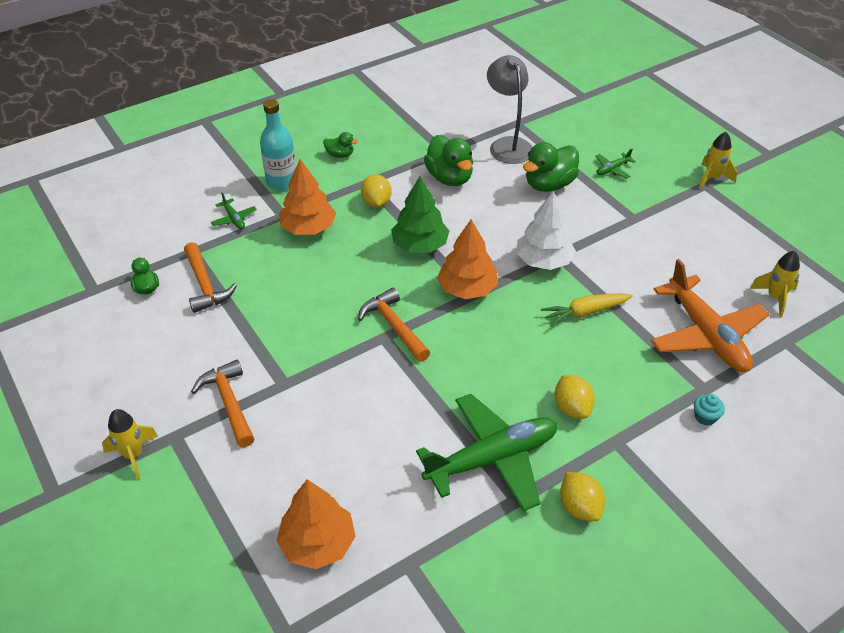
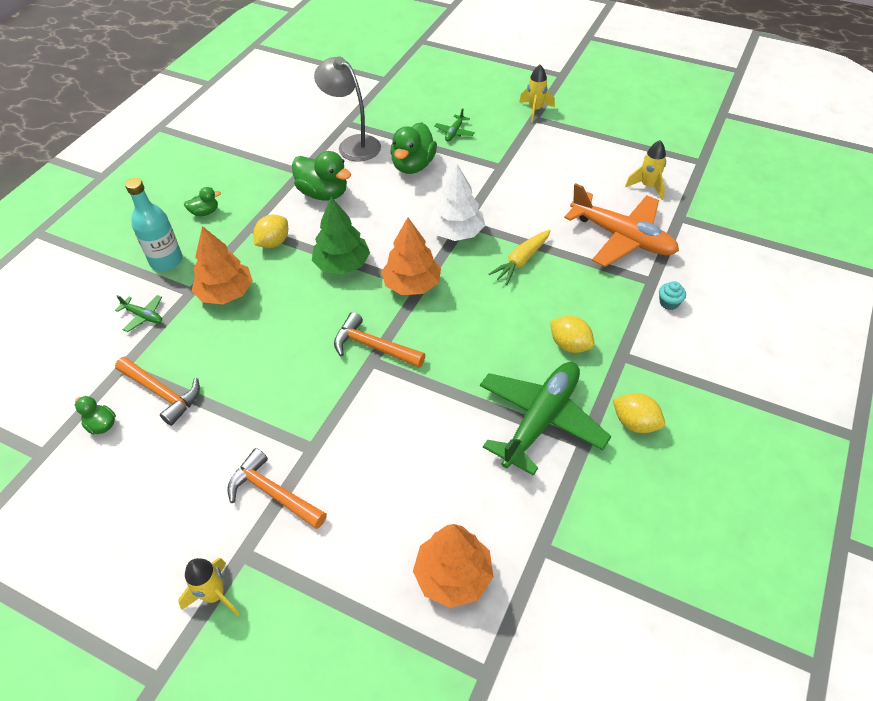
camera: 30 degrees left, 5 degrees up
yellow lemon [361,174,392,208] -> yellow lemon turned 75 degrees clockwise [253,214,288,248]

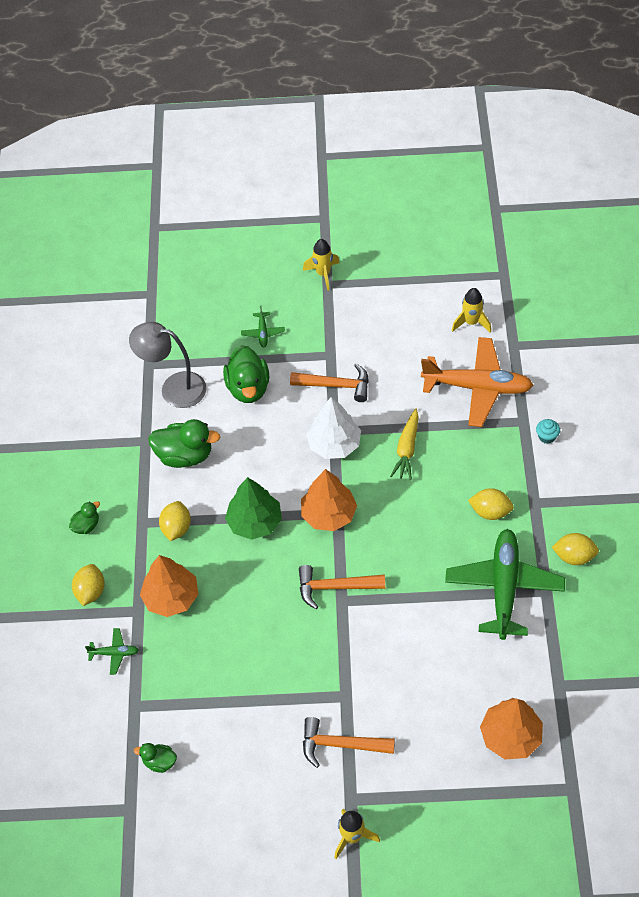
camera: 25 degrees left, 5 degrees up
orange hammer [115,357,200,426] -> orange hammer moved to [290,363,369,402]
turquoise bottle [125,178,183,271] -> yellow lemon [72,564,105,606]

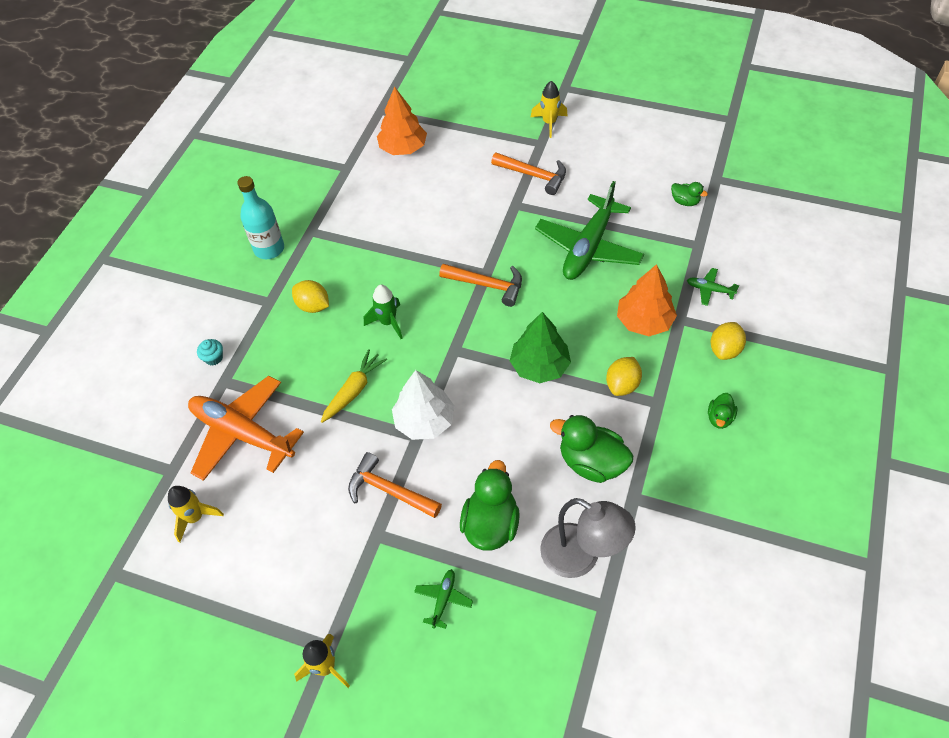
camera: 160 degrees left, 0 degrees up
green duck [69,501,100,534] -> green duck turned 45 degrees counterclockwise [708,393,738,429]
orange tree [301,469,357,531] -> none
green plane [445,529,565,640] -> green plane moved to [535,181,644,280]
yellow lemon [552,533,599,565] -> turquoise bottle [237,176,284,259]
none -> green rocket [364,285,403,339]

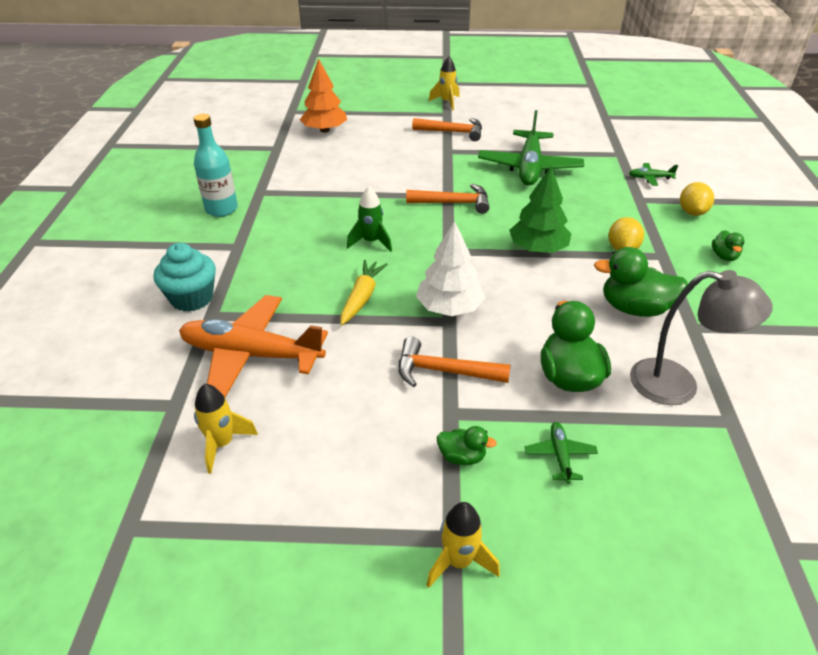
camera: 20 degrees left, 15 degrees down
turquoise cupcake [197,339,223,365] -> turquoise cupcake [154,243,216,312], size x2.03
yellow lemon [292,280,329,313] -> none
orange tree [617,264,677,336] -> none
green duck [671,182,708,206] -> green duck moved to [437,426,497,465]

